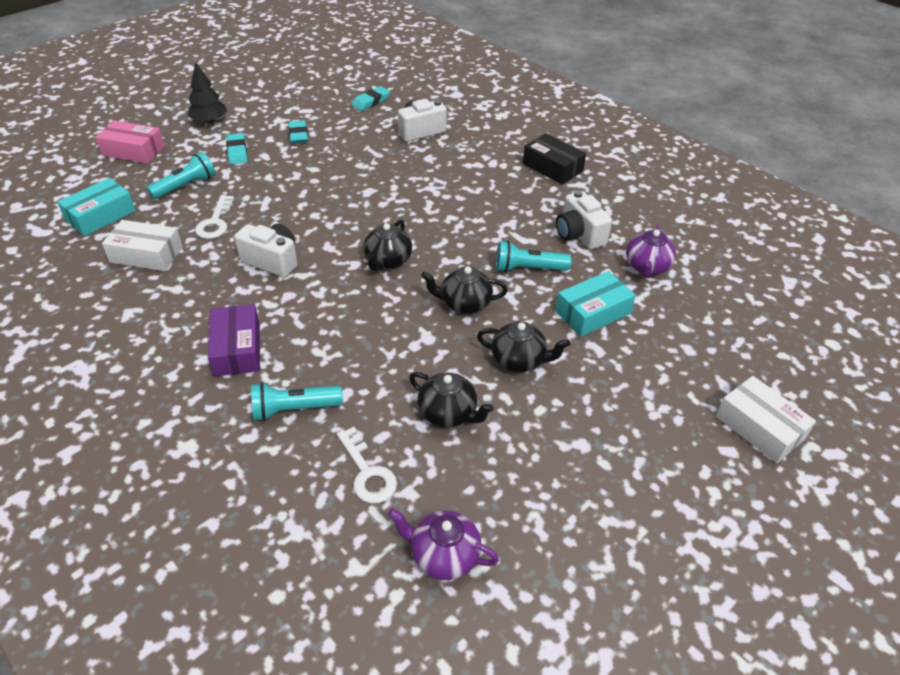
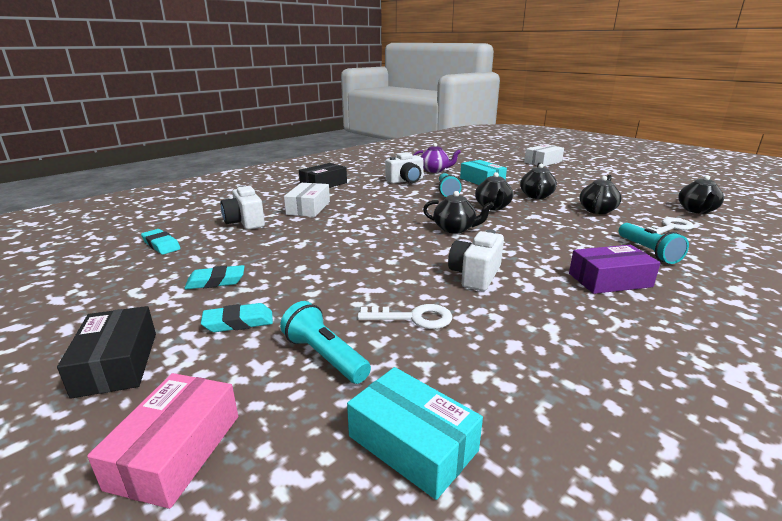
camera: 90 degrees left, 20 degrees down
white box [102,220,183,271] -> white box moved to [284,183,330,217]
black tree [187,62,227,124] -> black box [57,306,156,399]
purple teapot [388,508,499,580] -> black teapot [678,175,724,214]

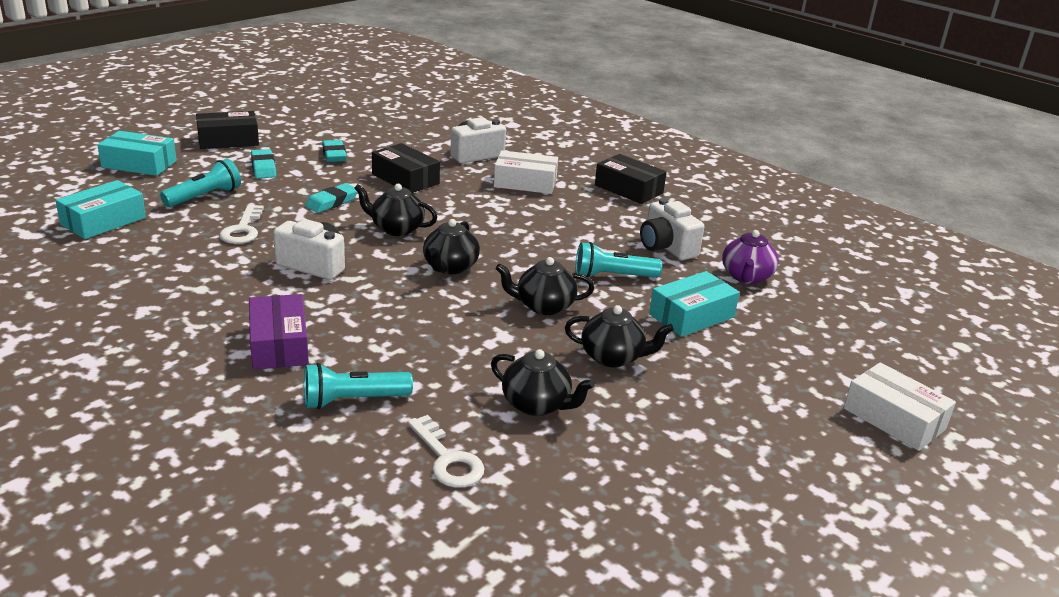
camera: 85 degrees right, 5 degrees up
pink box [87,373,238,509] -> turquoise box [97,131,177,176]
turquoise eraser [141,229,181,255] -> turquoise eraser moved to [305,183,358,213]
black teapot [678,175,724,214] -> black teapot moved to [354,184,437,236]
none -> black box [372,143,440,193]

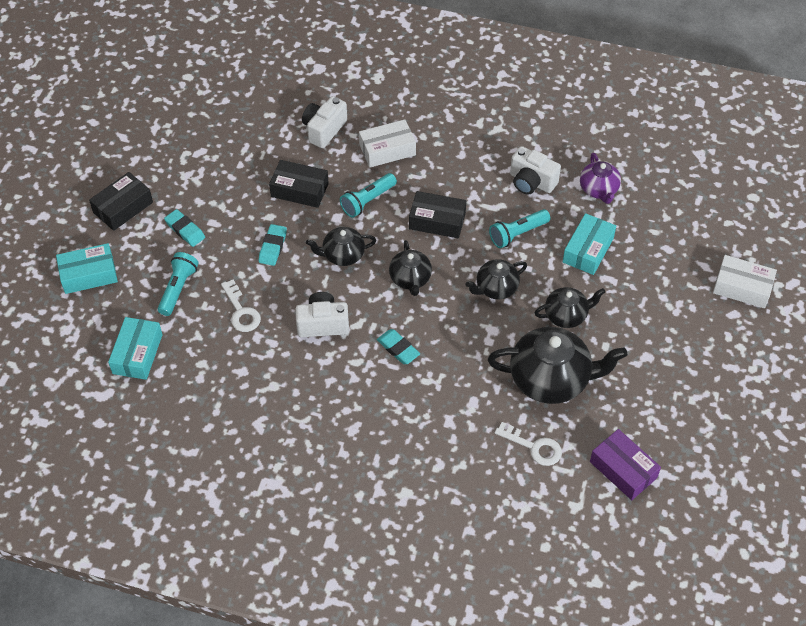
camera: 25 degrees left, 25 degrees up
purple box [249,294,309,370] -> purple box moved to [590,429,661,500]
turquoise flashlight [304,363,413,409] -> turquoise flashlight moved to [340,173,397,218]
turquoise eraser [322,140,347,162] -> turquoise eraser moved to [377,329,420,364]
black teapot [491,349,595,416] -> black teapot [488,327,627,404], size x1.79
black box [595,154,667,204] -> black box moved to [409,191,466,238]

